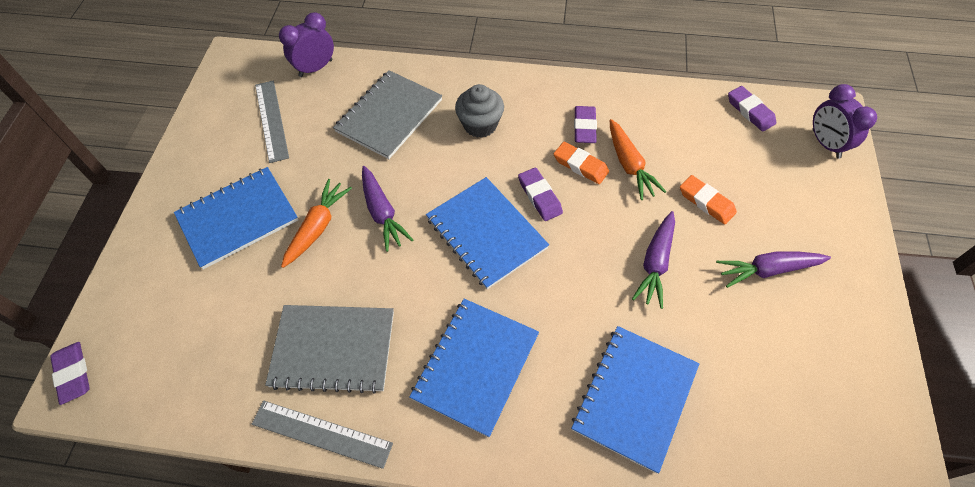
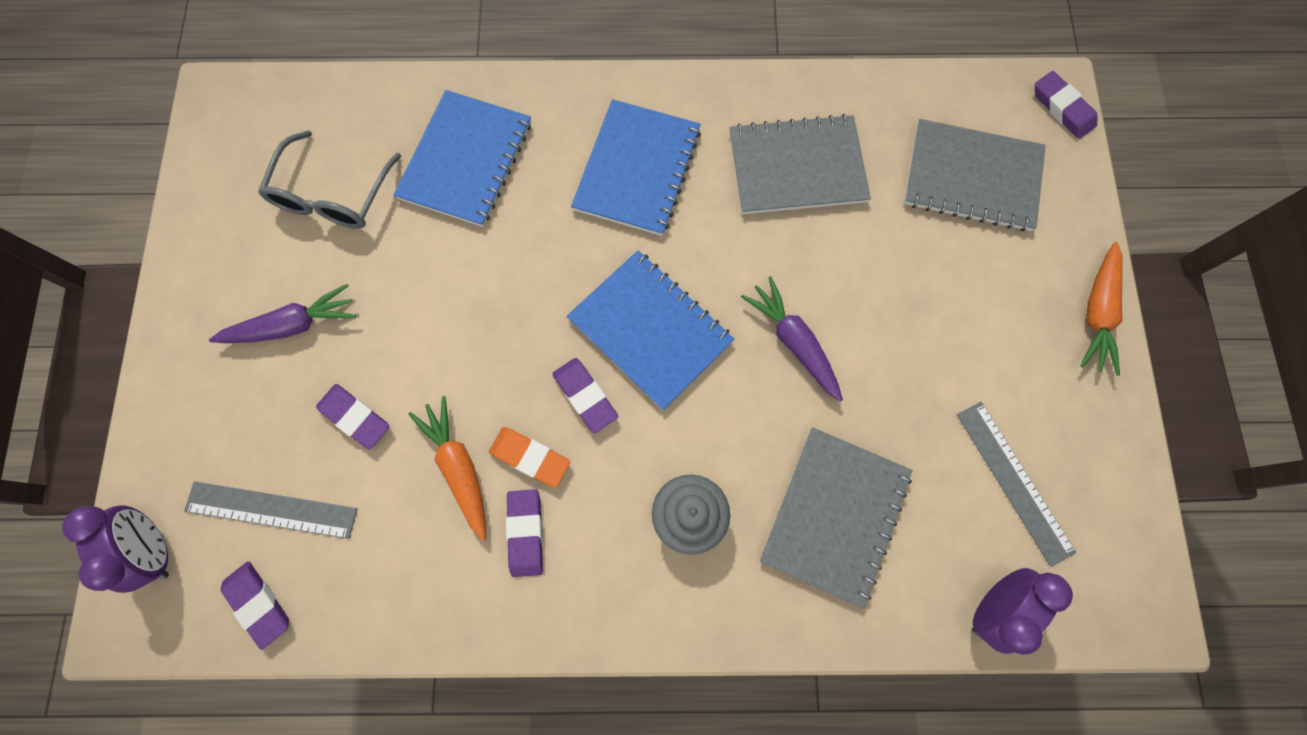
camera: 170 degrees right, 15 degrees up
blue notebook [174,167,298,269] -> none
grey ruler [252,401,393,469] -> grey ruler moved to [184,481,357,539]
orange carrot [281,179,352,268] -> orange carrot moved to [1080,242,1123,376]
purple carrot [632,211,675,309] -> none
orange eraser [680,175,737,225] -> purple eraser [316,384,389,450]
none -> grey glasses [258,130,401,229]
none -> grey notebook [904,119,1046,232]

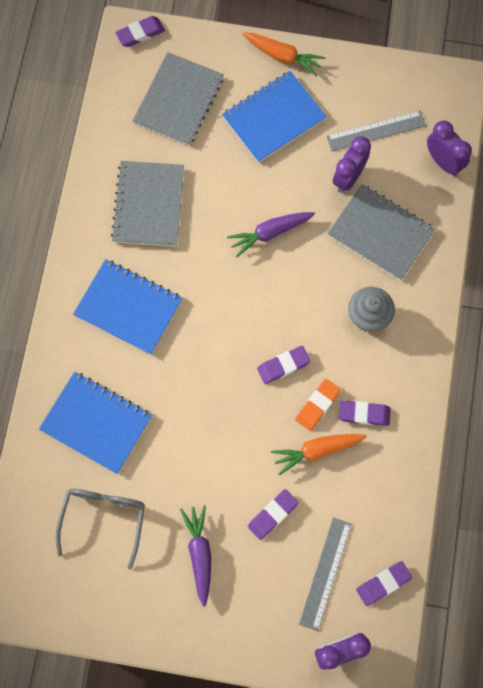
camera: 80 degrees left, 0 degrees up
grey glasses [258,130,401,229] -> grey glasses turned 105 degrees counterclockwise [56,489,145,570]
blue notebook [567,250,734,410] -> blue notebook moved to [222,71,327,163]
none -> purple clock [333,136,371,193]

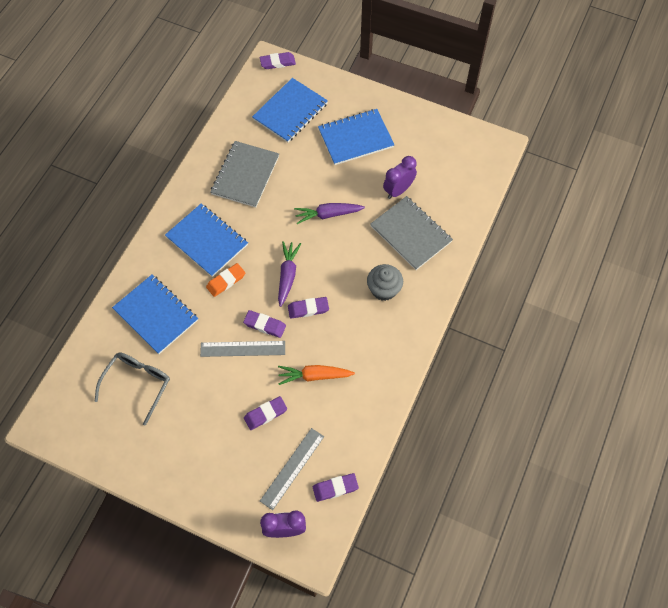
camera: 15 degrees right, 10 degrees down
grey notebook [132,52,224,146] -> blue notebook [252,78,328,143]
purple carrot [180,505,211,607] -> purple carrot moved to [278,241,301,307]
orange carrot [242,32,325,76] -> none
orange eraser [295,379,341,431] -> orange eraser moved to [206,263,245,297]
grey ruler [326,110,426,151] -> grey ruler moved to [200,341,285,357]
purple eraser [339,401,391,426] -> purple eraser moved to [243,310,286,338]
purple clock [427,121,472,176] -> none

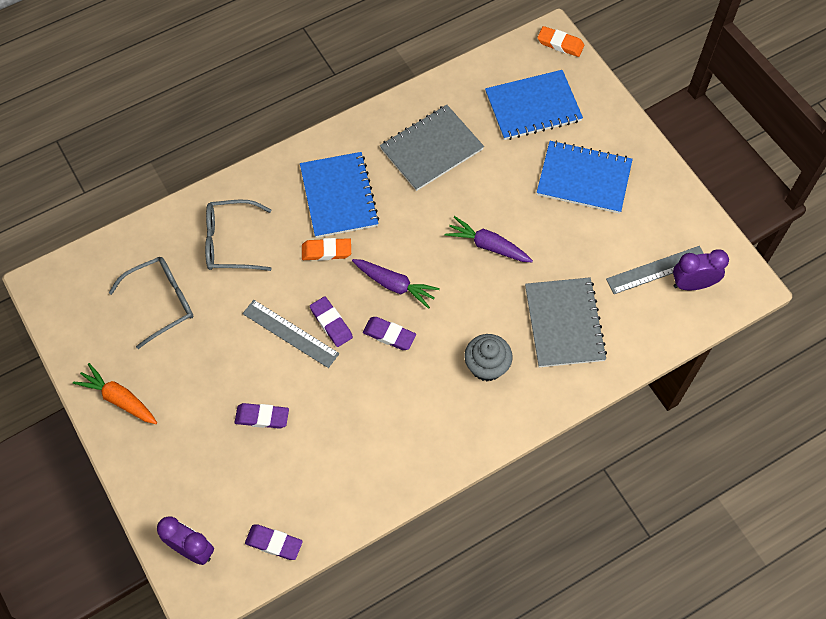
camera: 35 degrees right, 0 degrees up
blue notebook [112,275,198,354] -> grey glasses [205,200,271,271]
purple eraser [260,52,296,69] -> orange eraser [537,26,584,57]
grey ruler [260,428,324,510] -> grey ruler moved to [606,246,704,294]
purple carrot [278,241,301,307] -> purple carrot turned 75 degrees clockwise [352,259,440,309]
orange carrot [278,365,355,385] -> orange carrot moved to [73,363,157,424]
purple clock [383,156,417,199] -> purple clock moved to [673,249,729,290]

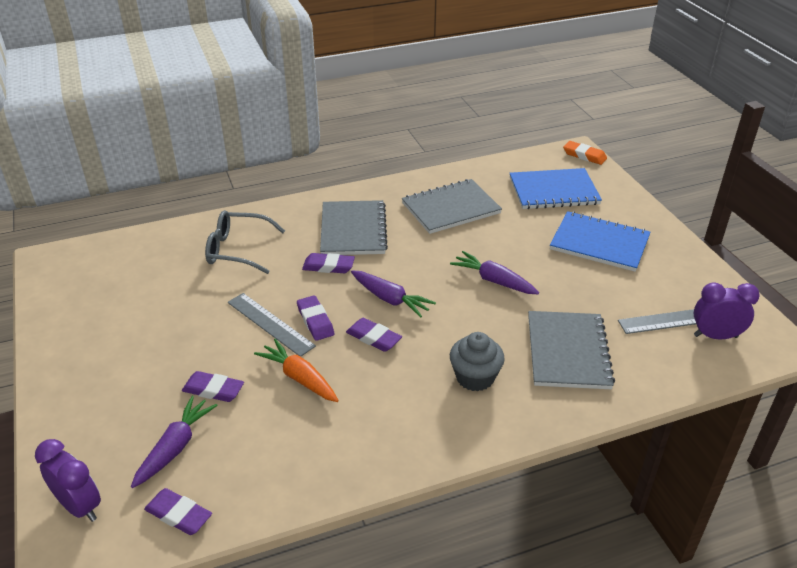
camera: 10 degrees right, 25 degrees down
orange carrot [73,363,157,424] -> orange carrot moved to [254,339,339,402]
grey glasses [108,257,193,349] -> none
blue notebook [300,152,380,238] -> grey notebook [320,200,388,255]
orange eraser [302,238,351,261] -> purple eraser [302,253,355,273]
none -> purple carrot [131,396,218,488]

